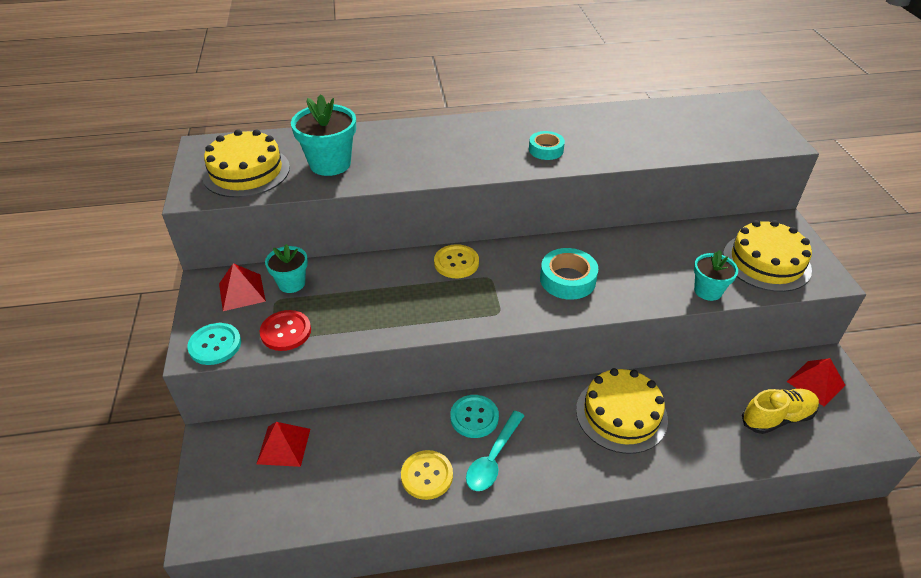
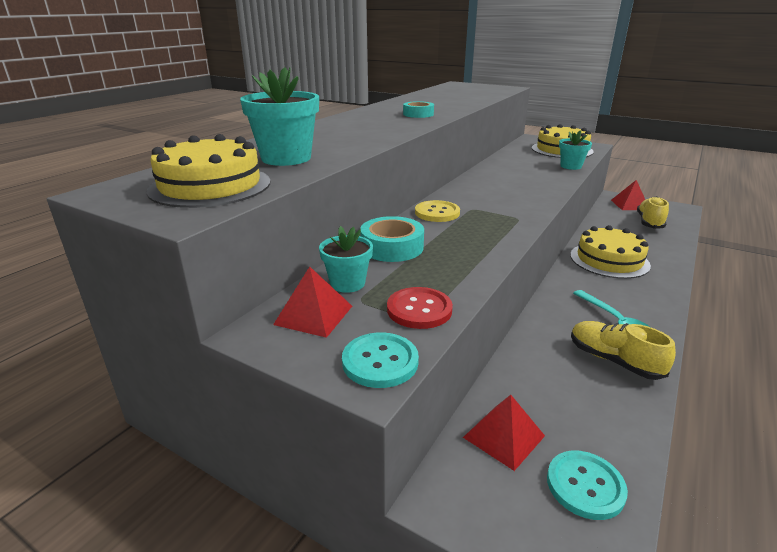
camera: 50 degrees left, 15 degrees down
yellow button [401,450,453,500] -> yellow shoe [571,321,676,380]
turquoise button [450,395,499,438] -> turquoise button moved to [547,451,628,520]
turquoise tape [540,248,598,300] -> turquoise tape moved to [360,216,424,262]

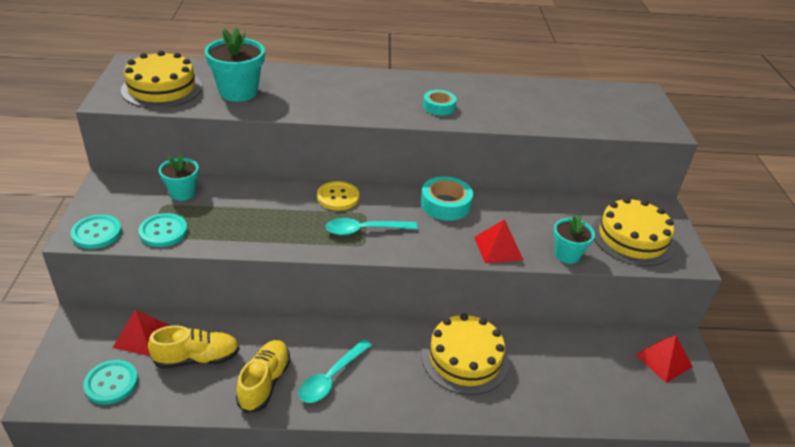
camera: 55 degrees right, 10 degrees up
red pyramid [273,267,352,338] -> red pyramid moved to [474,219,523,263]
turquoise tape [360,216,424,262] -> turquoise tape moved to [421,176,473,221]
red button [387,287,453,329] -> turquoise button [138,213,188,247]
yellow shoe [637,196,669,229] -> yellow shoe moved to [148,325,239,369]
none -> turquoise spoon [325,218,417,235]

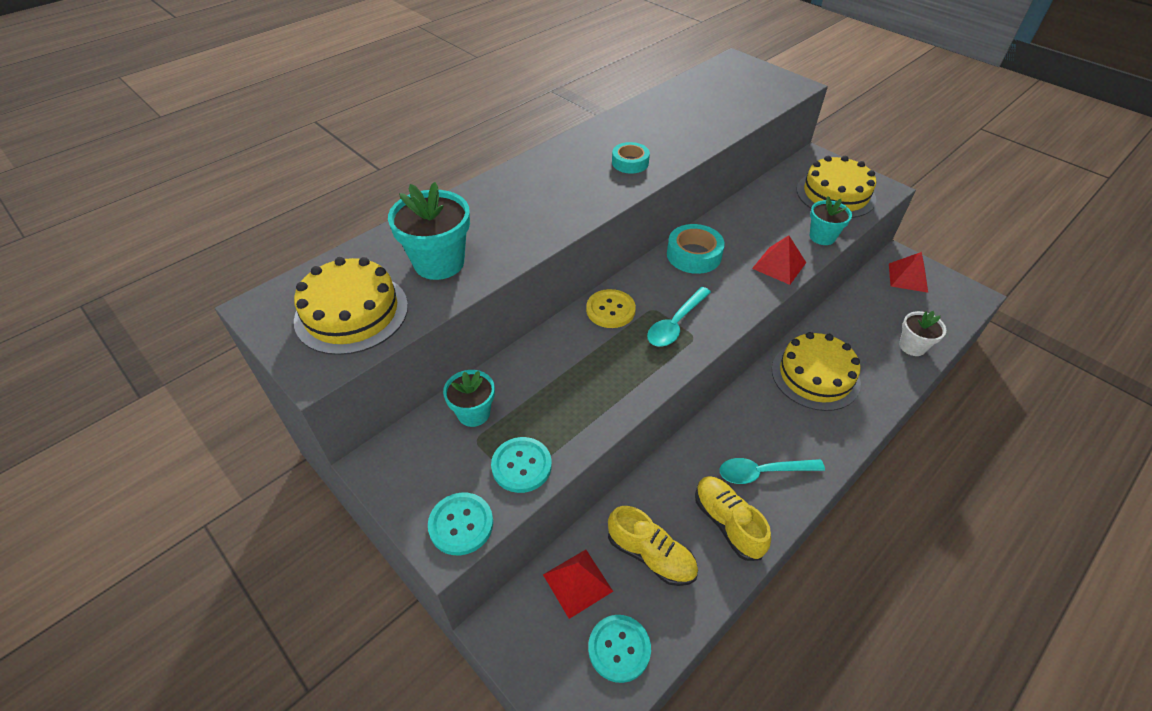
camera: 40 degrees left, 10 degrees up
yellow shoe [148,325,239,369] -> yellow shoe turned 90 degrees clockwise [608,506,698,586]
turquoise spoon [298,339,372,403] -> turquoise spoon turned 90 degrees clockwise [720,458,825,484]
none -> white flower pot [899,311,946,356]

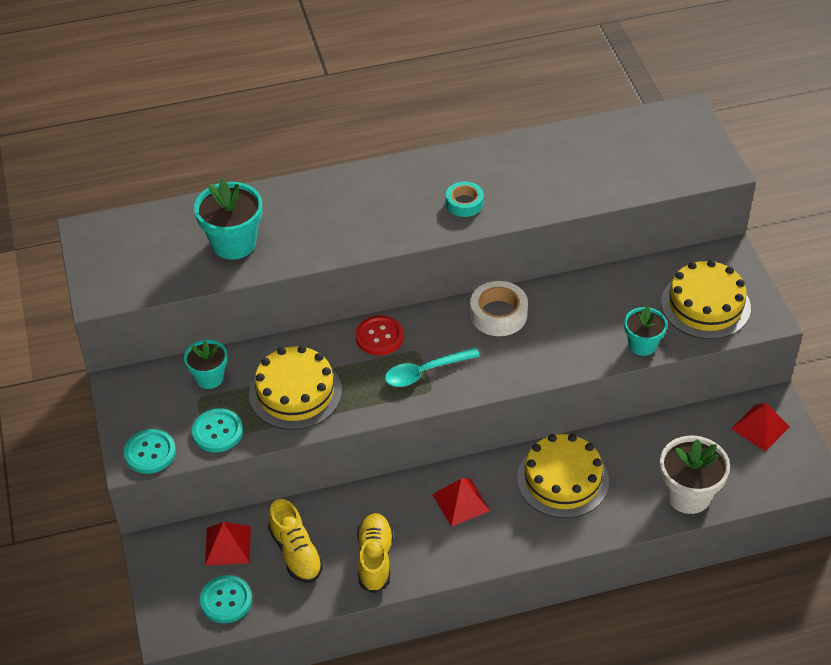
camera: 30 degrees right, 0 degrees up
yellow cake [294,257,408,355] -> yellow cake moved to [249,345,342,430]
yellow button [586,289,636,328] -> red button [356,315,404,355]
turquoise tape [667,224,725,274] -> white tape [470,281,528,336]
turquoise spoon [720,458,825,484] -> none
red pyramid [752,235,806,285] -> red pyramid moved to [432,479,490,527]
white flower pot [899,311,946,356] -> white flower pot [660,436,730,514], size x1.58

